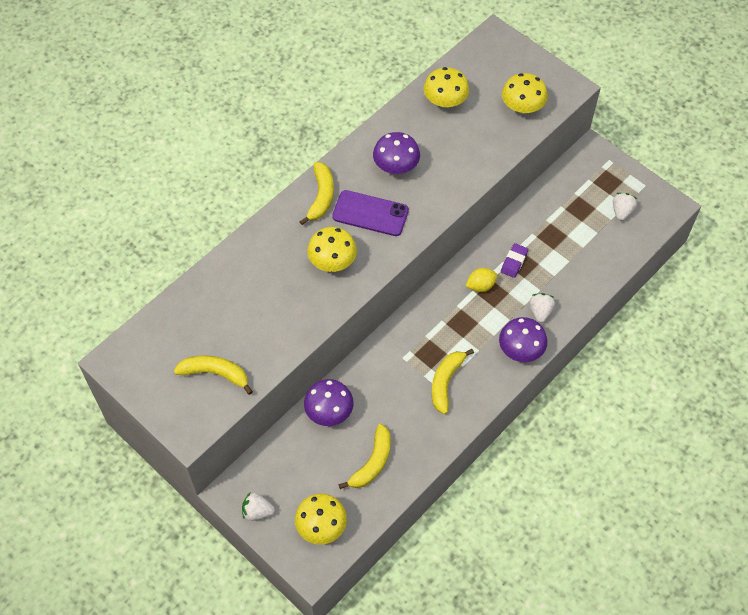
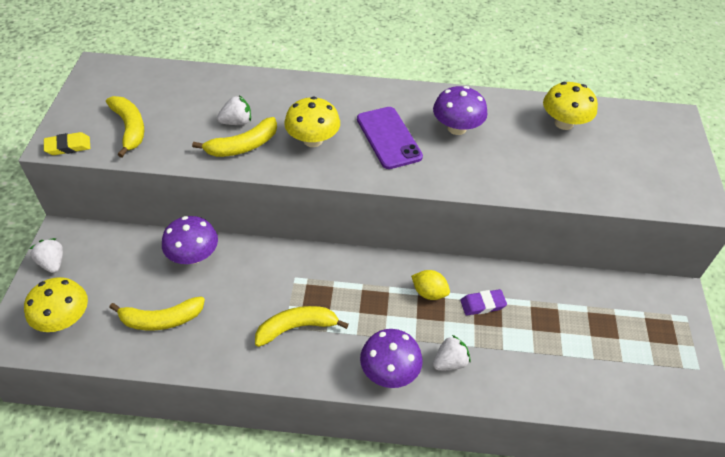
camera: 50 degrees right, 10 degrees down
yellow banana [299,162,334,225] -> yellow banana moved to [192,117,277,157]
yellow mushroom [502,73,548,114] -> none
white strawberry [613,193,637,221] -> white strawberry moved to [217,95,251,125]
none -> yellow eraser [44,132,90,155]

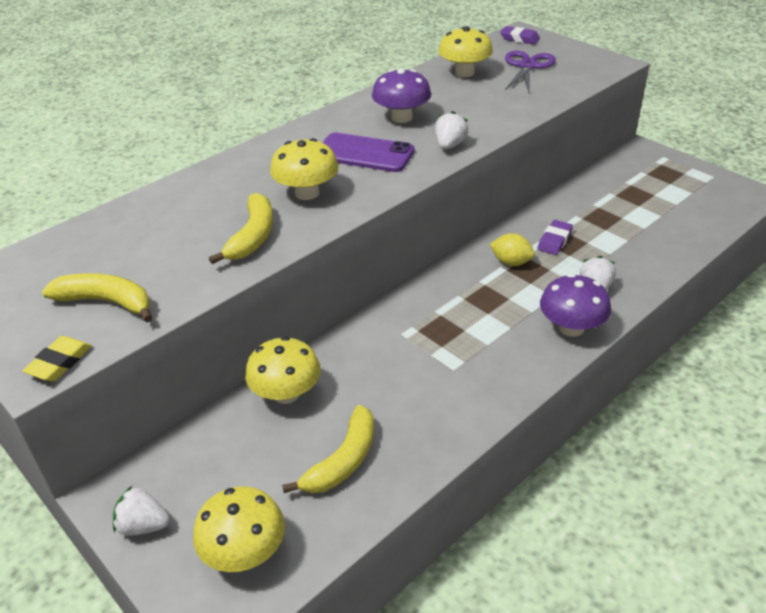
camera: 45 degrees left, 10 degrees down
purple mushroom [162,216,218,264] -> yellow mushroom [245,337,321,404]
white strawberry [217,95,251,125] -> white strawberry moved to [435,111,468,150]
yellow banana [255,306,349,347] -> none
yellow lemon [411,270,450,300] -> yellow lemon turned 45 degrees clockwise [490,233,535,266]
none -> purple eraser [500,26,540,44]
none -> purple scissors [505,51,556,92]

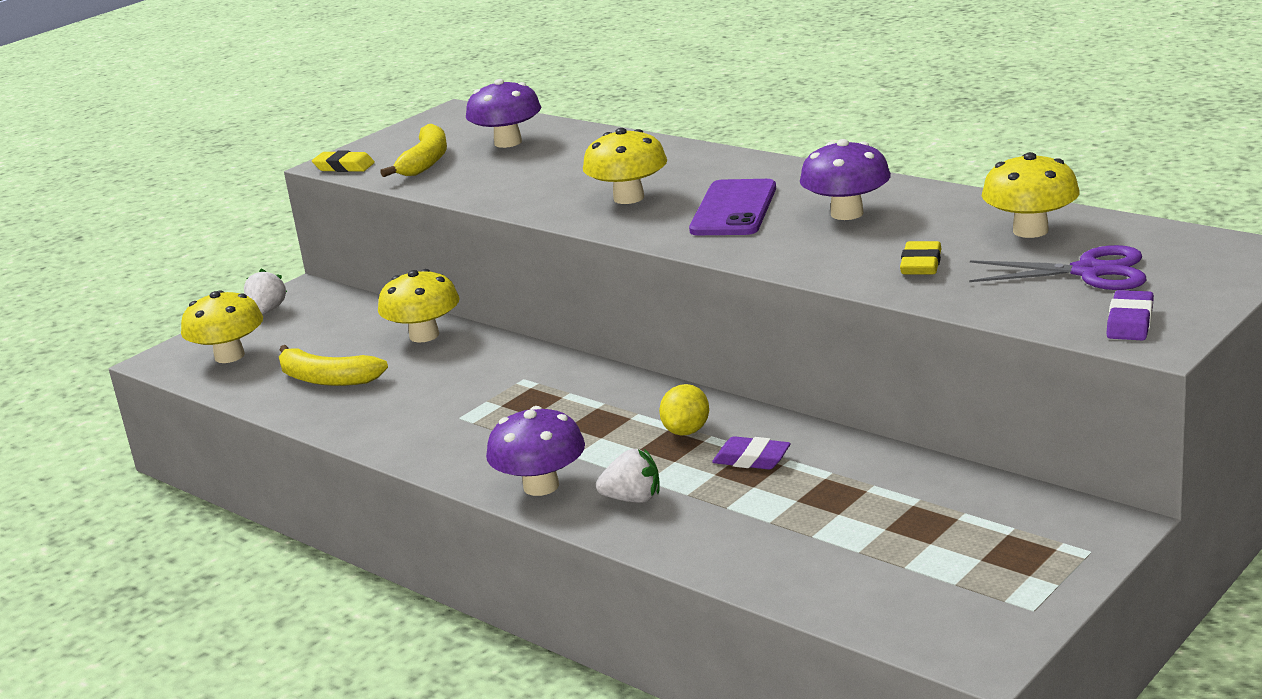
camera: 85 degrees right, 15 degrees down
yellow banana [209,193,273,264] -> none
white strawberry [435,111,468,150] -> none
purple eraser [500,26,540,44] -> purple eraser moved to [1106,290,1154,340]
none -> purple mushroom [466,79,541,148]
none -> yellow eraser [900,241,941,274]

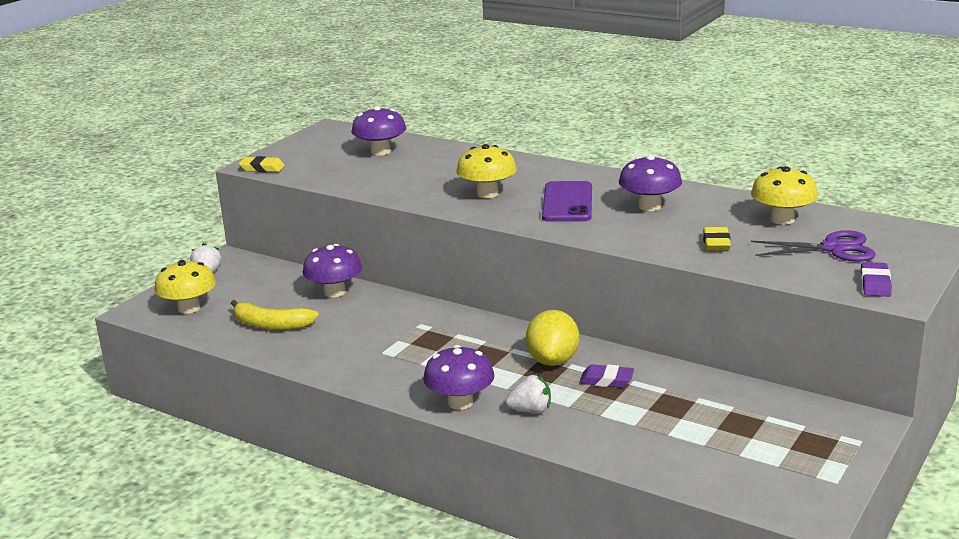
camera: 10 degrees left, 0 degrees up
yellow mushroom [378,269,459,343] -> purple mushroom [303,244,362,297]
yellow banana [380,124,447,177] -> none
yellow lemon [659,384,709,436] -> yellow lemon [526,310,579,366], size x1.53

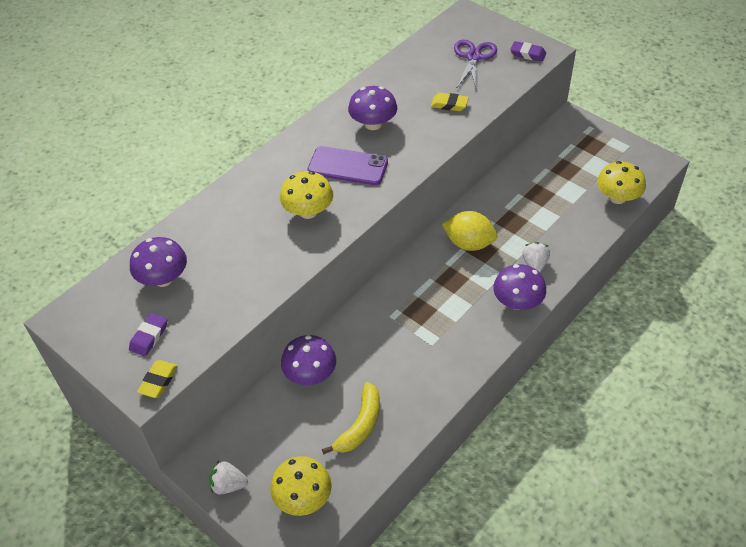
camera: 80 degrees left, 25 degrees up
purple eraser [579,364,634,388] -> purple eraser moved to [129,313,167,357]
yellow mushroom [751,166,818,225] -> yellow mushroom moved to [597,161,646,204]

